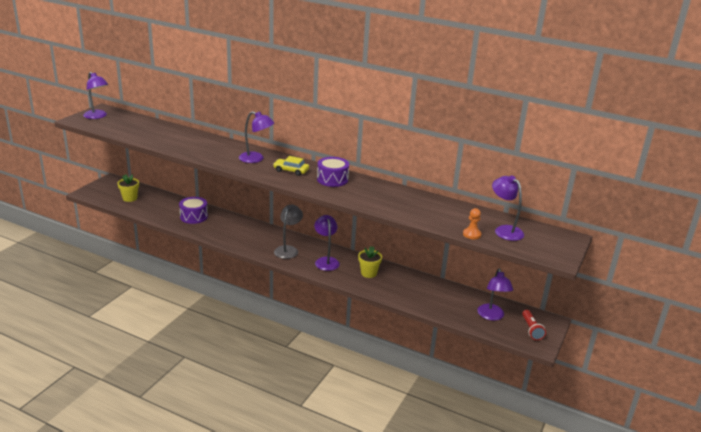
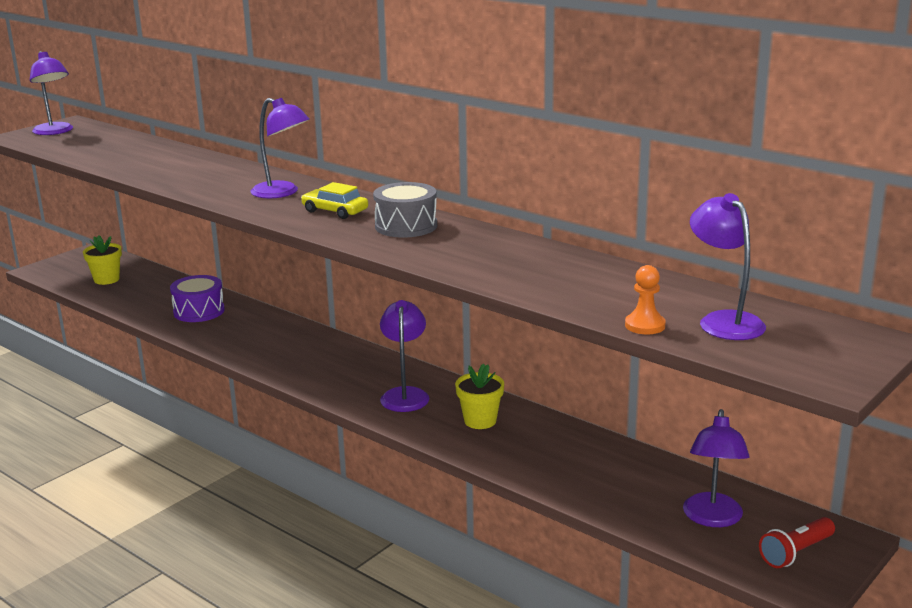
camera: 15 degrees right, 5 degrees down
grey lamp [274,205,303,259] -> none
purple drum [317,157,349,187] -> grey drum [373,182,437,237]
red flashlight [522,310,546,340] -> red flashlight turned 45 degrees clockwise [759,517,835,568]

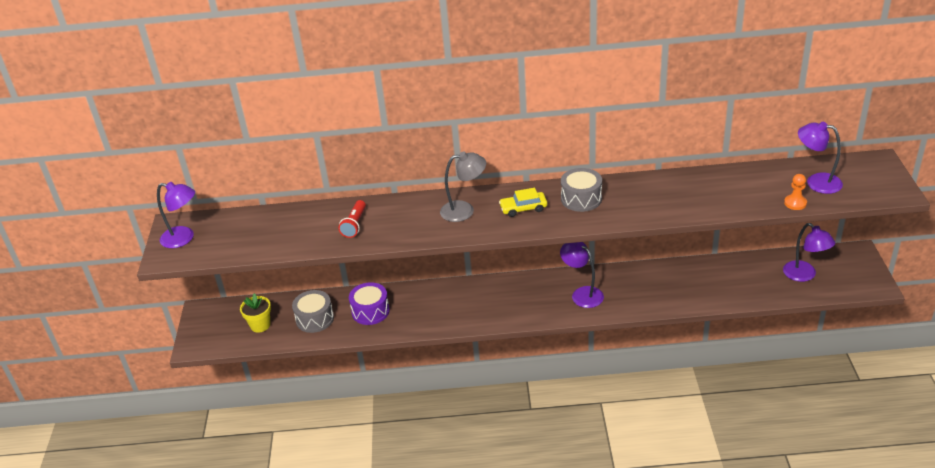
camera: 40 degrees left, 15 degrees up
purple lamp [250,98,310,199] -> grey lamp [440,152,486,222]
yellow flower pot [455,364,504,429] -> none
red flashlight [759,517,835,568] -> red flashlight moved to [338,200,366,238]
none -> grey drum [292,290,334,333]

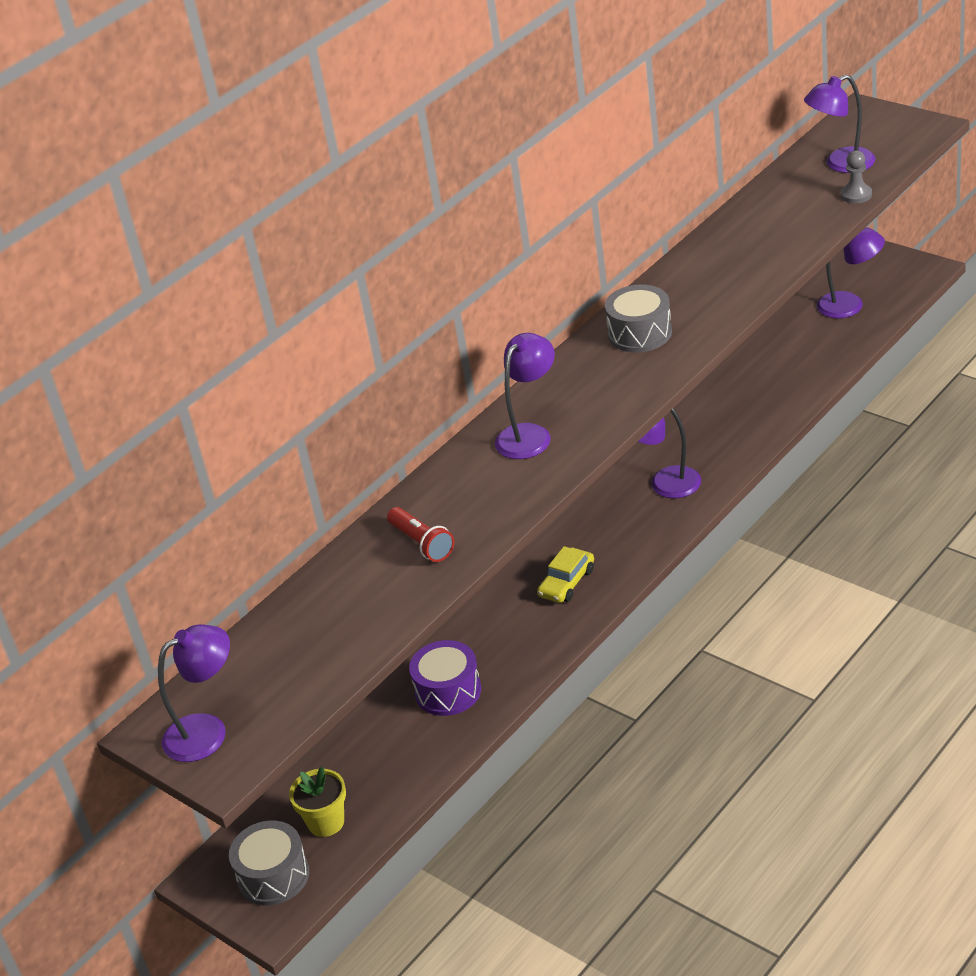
camera: 45 degrees left, 0 degrees up
grey drum [292,290,334,333] -> grey drum moved to [229,821,309,906]
grey lamp [440,152,486,222] -> purple lamp [495,333,555,459]
yellow car [499,188,547,217] -> yellow car moved to [537,546,594,603]
orange pawn [784,174,807,210] -> grey pawn [841,150,872,203]

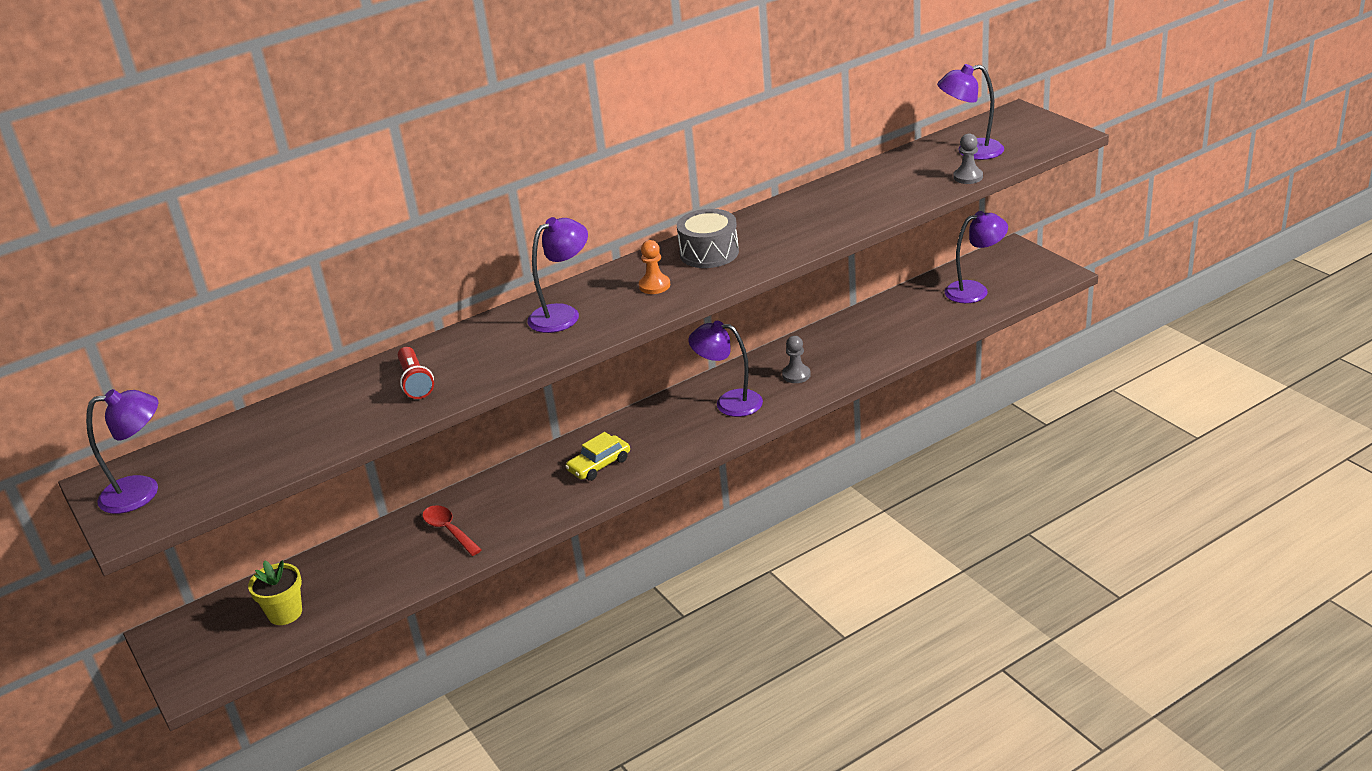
camera: 15 degrees right, 5 degrees down
grey drum [229,821,309,906] -> none
purple drum [409,640,481,716] -> red spoon [423,505,482,556]
purple lamp [817,227,885,318] -> purple lamp turned 45 degrees counterclockwise [945,211,1008,303]
none -> orange pawn [639,240,670,294]
none -> grey pawn [782,336,811,383]

